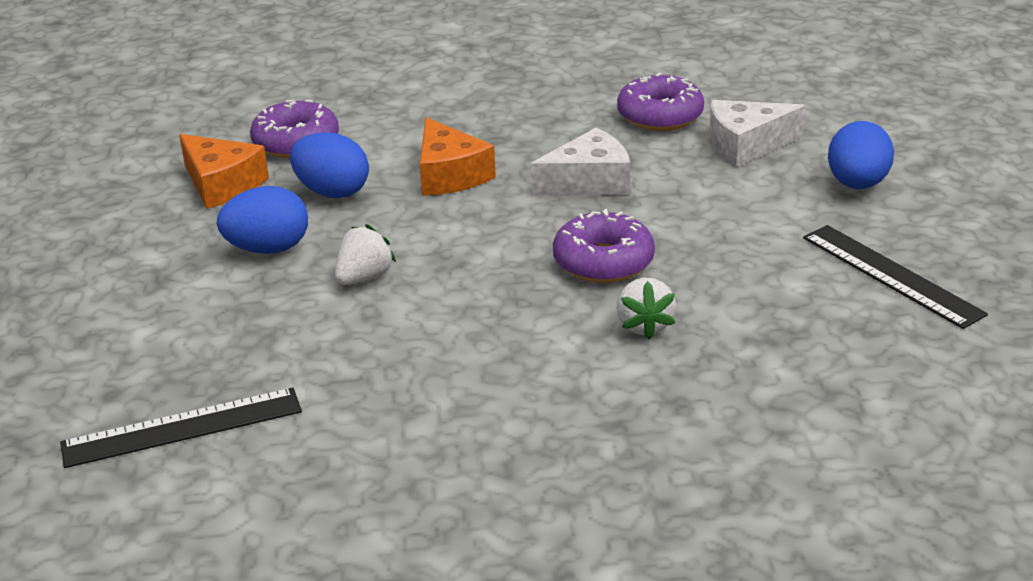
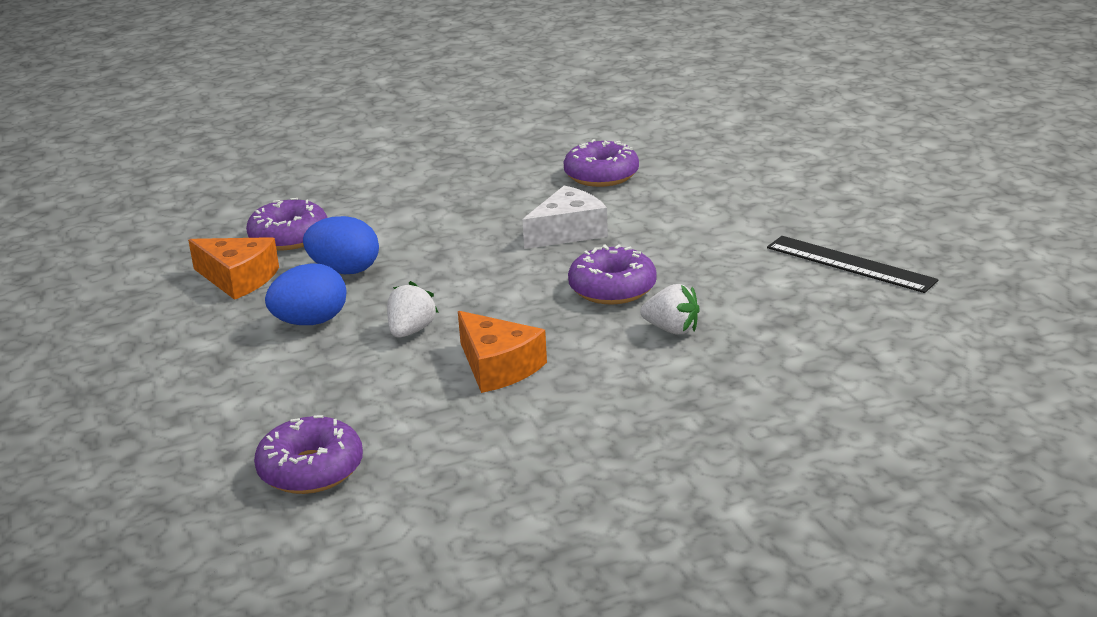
camera: 15 degrees left, 5 degrees down
black ruler [60,388,302,468] -> purple donut [254,415,363,494]
orange cheese [420,117,496,196] -> orange cheese moved to [458,311,547,393]
white strawberry [617,277,676,339] -> white strawberry turned 45 degrees counterclockwise [640,284,700,335]
white cheese [709,100,805,167] -> none
blue egg [828,121,894,189] -> none

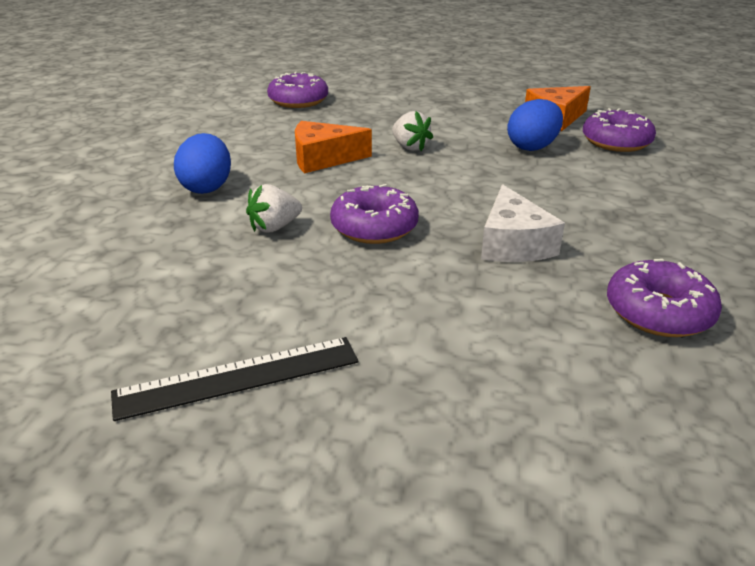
camera: 120 degrees right, 5 degrees up
blue egg [265,263,347,325] -> blue egg moved to [174,133,231,194]

